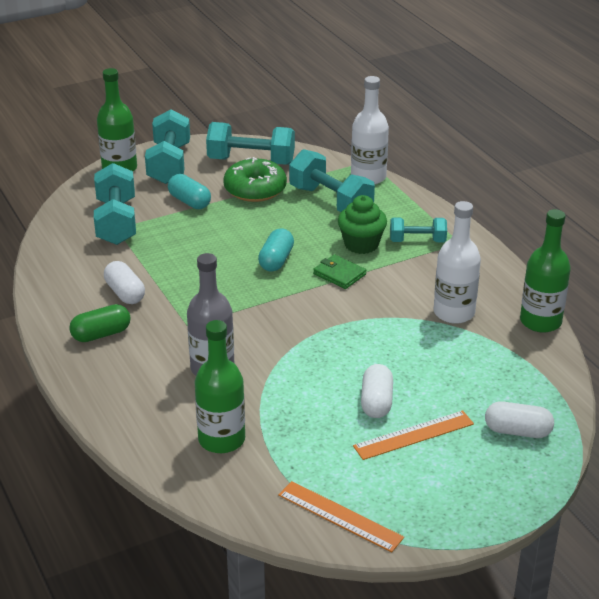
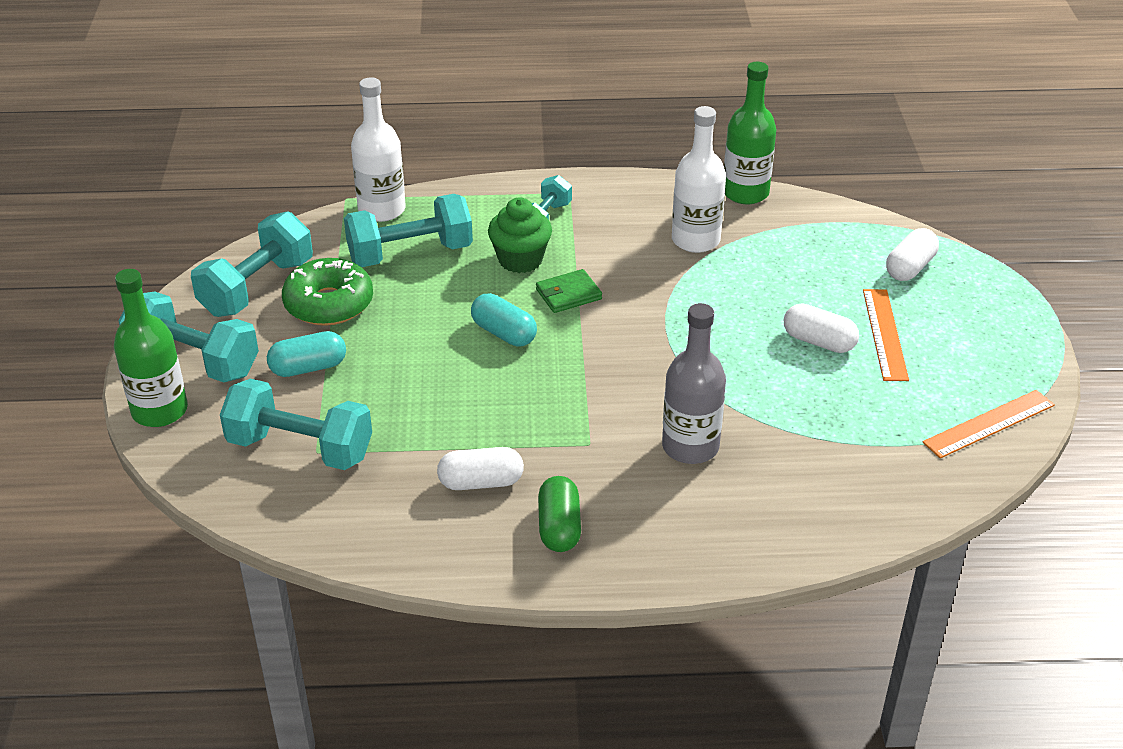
camera: 65 degrees left, 5 degrees up
green bottle [194,320,245,453] -> none

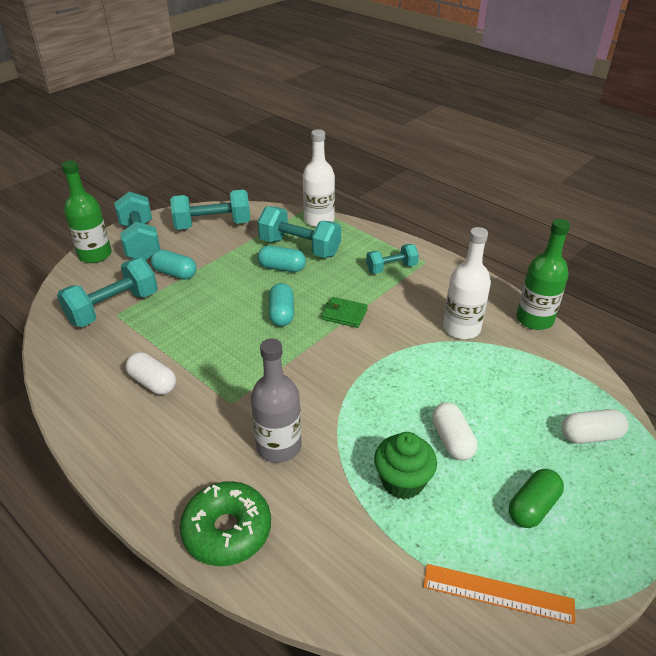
camera: 45 degrees right, 0 degrees up
turquoise dumbbell [220,379,372,470] -> turquoise dumbbell turned 75 degrees clockwise [57,258,158,327]
green donut [282,258,373,326] -> green donut moved to [180,481,271,566]
green cupcake [488,198,552,273] -> green cupcake moved to [374,432,437,500]
green capsule [538,476,581,552] -> green capsule moved to [509,469,564,528]
orange ruler [863,289,909,381] -> none
none -> turquoise capsule [257,245,306,272]

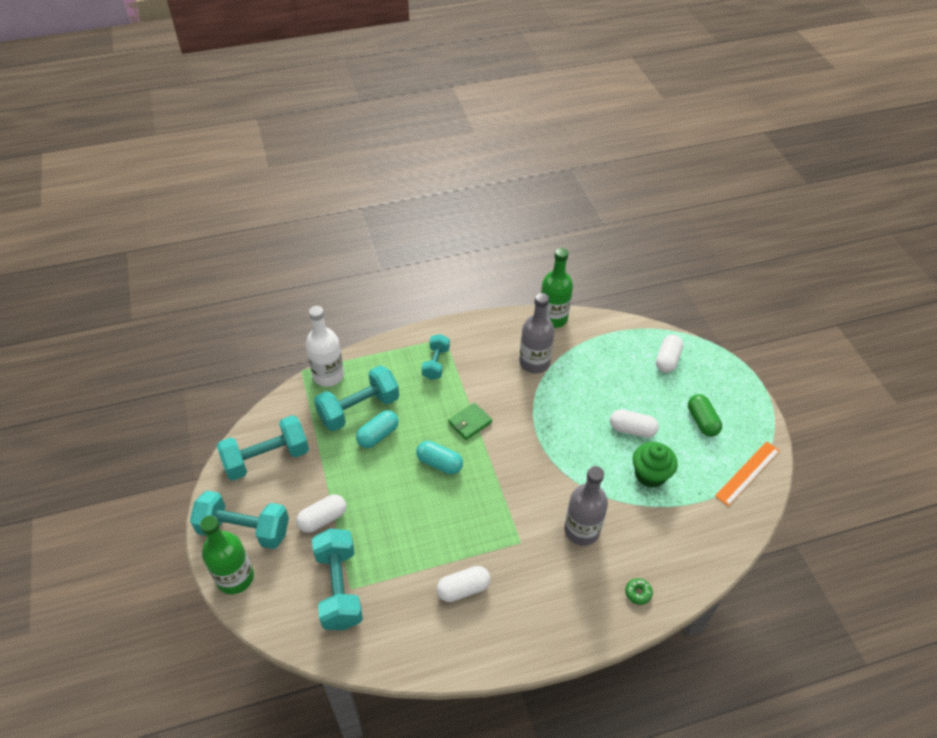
camera: 60 degrees left, 10 degrees up
turquoise capsule [151,249,197,280] -> white capsule [296,494,346,533]
turquoise dumbbell [170,190,250,230] -> turquoise dumbbell turned 45 degrees clockwise [217,415,309,480]
green donut [180,481,271,566] -> green donut [625,578,653,605], size x0.41
white bottle [443,227,491,339] -> grey bottle [519,293,555,373]

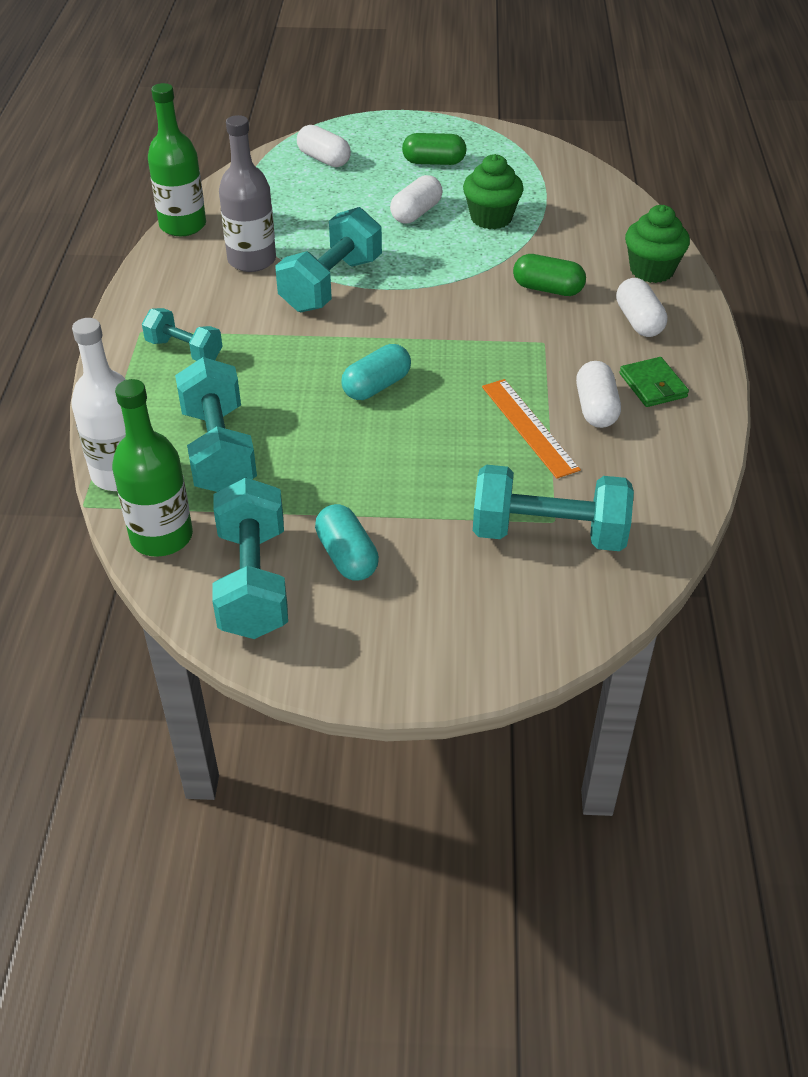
camera: 70 degrees left, 5 degrees down
turquoise dumbbell [190,491,289,549] -> turquoise dumbbell moved to [275,207,382,312]
green bottle [200,516,254,594] -> green bottle moved to [112,379,193,557]
white capsule [296,494,346,533] -> white capsule moved to [616,278,667,337]
turquoise capsule [356,410,399,448] -> turquoise capsule moved to [315,504,379,581]
green wallet [448,403,492,440] -> green wallet moved to [619,357,689,407]
grey bottle [564,466,608,546] -> green capsule [513,254,586,296]
green donut [625,578,653,605] -> green cupcake [625,205,690,283]
orange ruler [715,441,780,506] -> orange ruler moved to [482,379,581,479]

